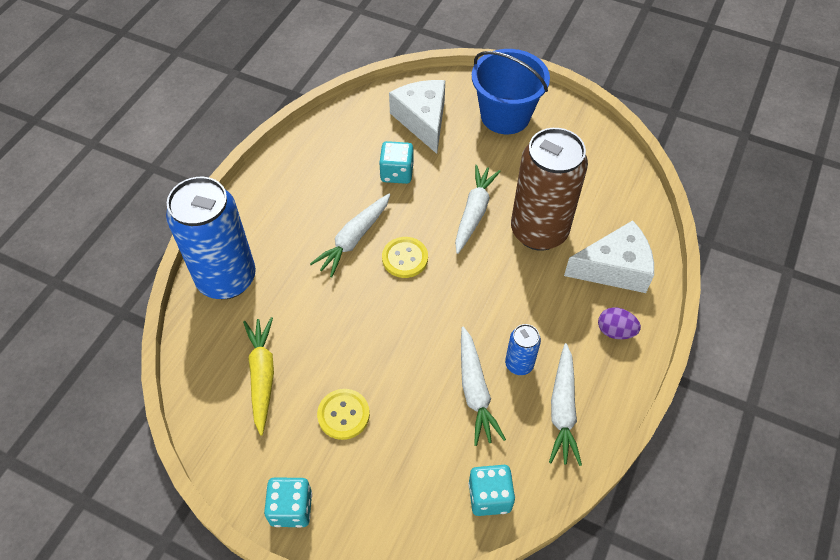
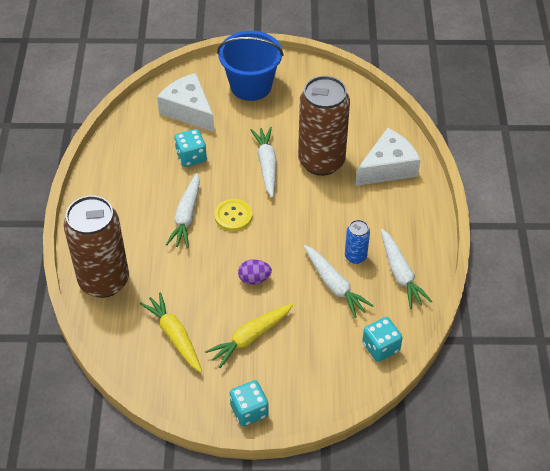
camera: 25 degrees left, 5 degrees down
blue can [166,177,256,299] -> brown can [64,195,129,298]
yellow button [317,389,370,440] -> yellow carrot [205,303,293,368]
purple egg [598,307,641,339] -> purple egg moved to [238,259,272,285]

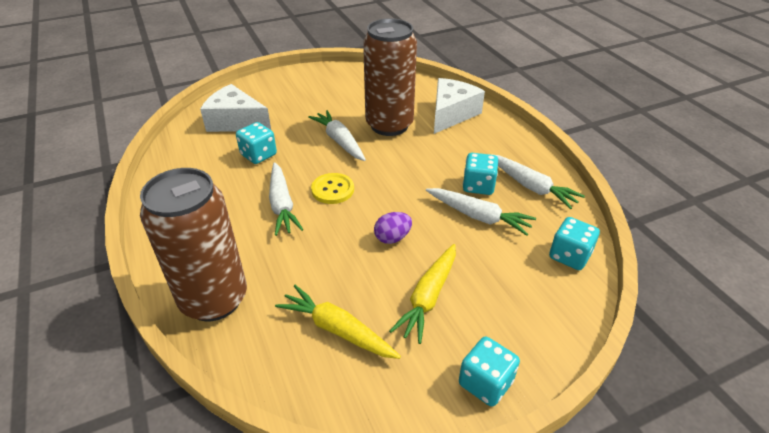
camera: 25 degrees left, 10 degrees down
blue bucket [217,31,284,101] -> none
blue can [345,220,370,264] -> turquoise dice [463,153,498,195]

